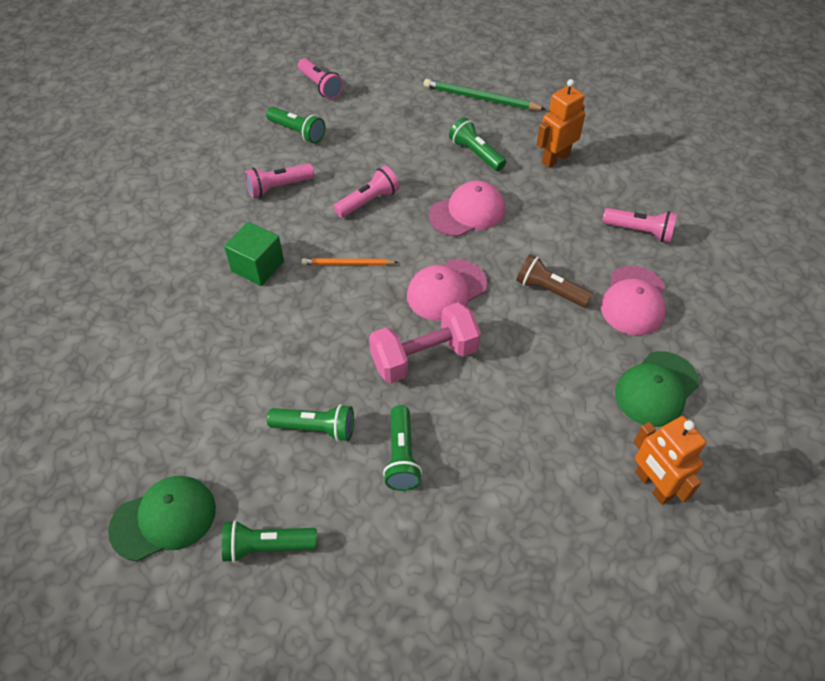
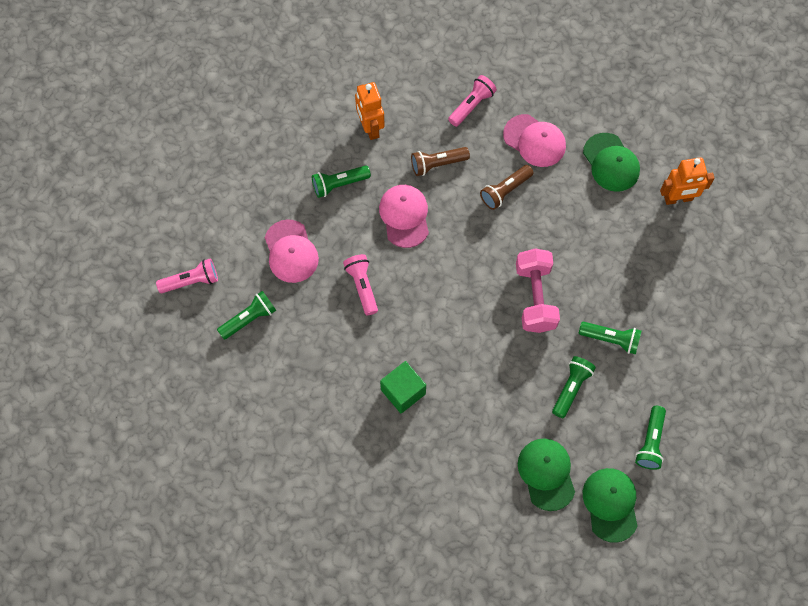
camera: 70 degrees left, 15 degrees up
pink flashlight [245,163,314,198] -> none
orange pencil [302,258,398,266] -> none
pink cap [407,259,487,321] -> pink cap moved to [265,219,319,283]
green pencil [424,79,545,110] -> none
none -> brown flashlight [411,147,470,176]
none -> green cap [518,438,575,511]

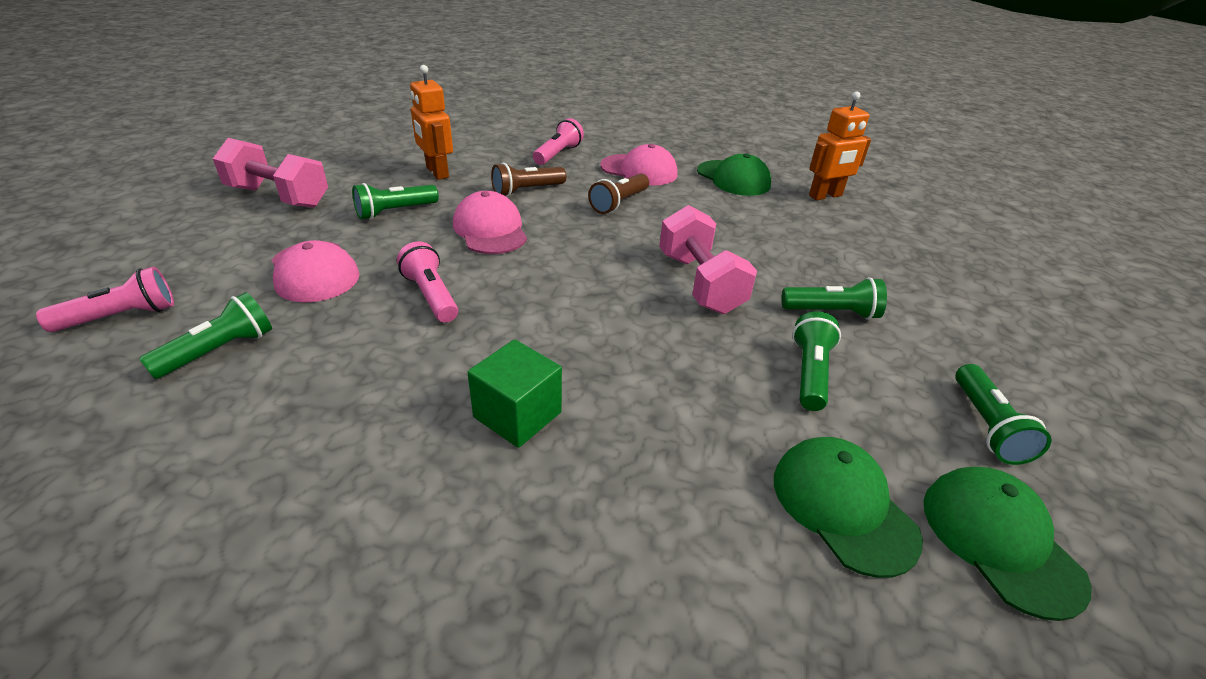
camera: 15 degrees left, 30 degrees down
none -> pink dumbbell [213,138,328,208]

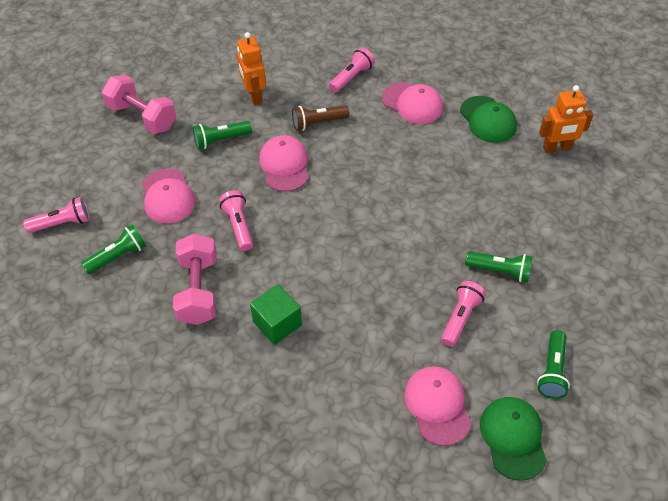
camera: 15 degrees right, 15 degrees up
brown flashlight [588,173,649,214] -> none
pink dumbbell [659,205,757,314] -> pink dumbbell moved to [173,234,217,325]
green cap [774,437,923,578] -> pink cap [404,366,471,446]
green flashlight [792,311,841,411] -> pink flashlight [441,281,486,347]

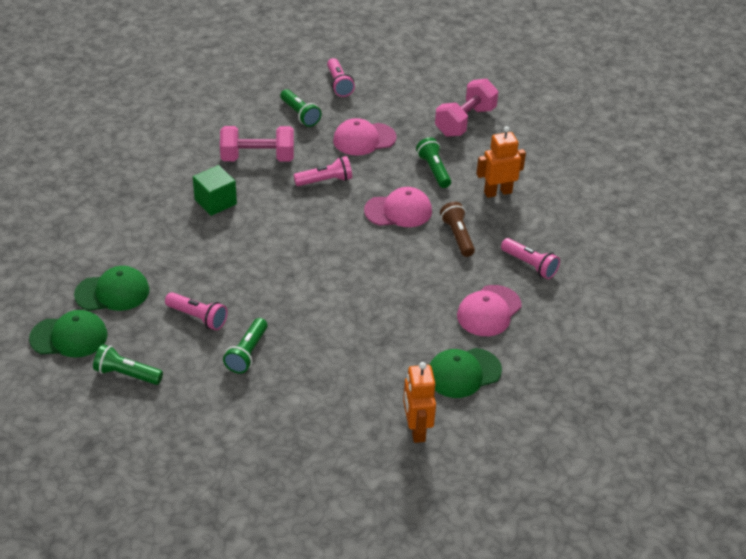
camera: 90 degrees right, 10 degrees down
pink cap [404,366,471,446] -> green cap [74,266,150,311]

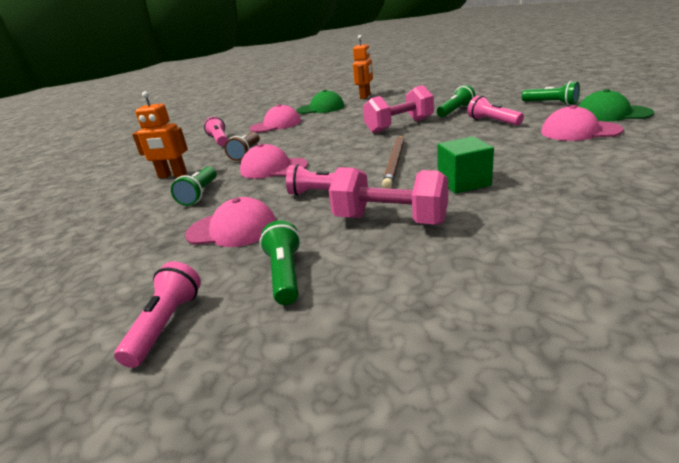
camera: 150 degrees left, 15 degrees down
green cap [74,266,150,311] -> pink cap [541,105,623,141]
pink dumbbell [435,79,498,137] -> pink dumbbell moved to [363,85,434,133]
none -> brown pencil [382,136,404,188]

